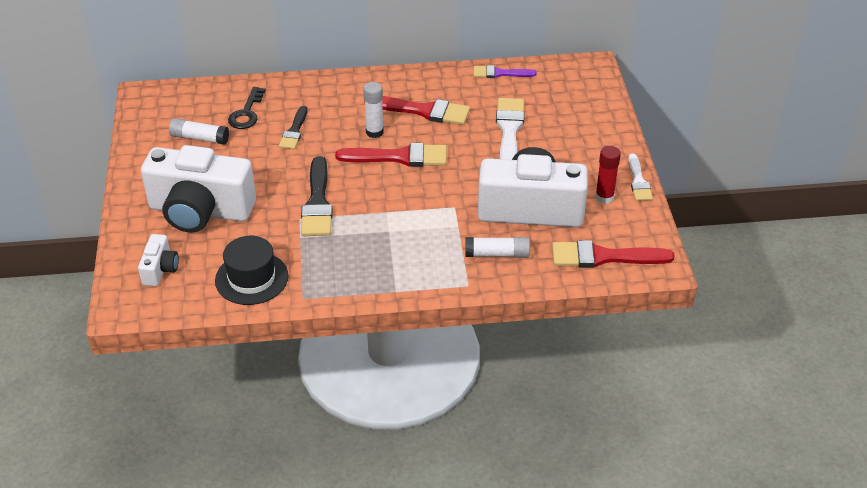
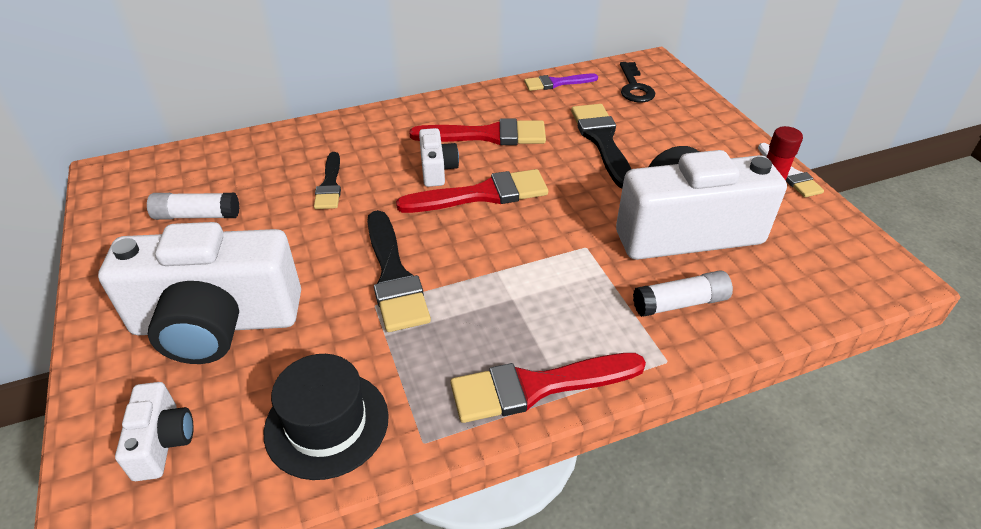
camera: 15 degrees left, 0 degrees up
black key [228,87,266,129] -> black key moved to [620,62,655,103]
white glue stick [363,82,384,138] -> white camera [419,128,459,187]
white brush [496,98,525,160] -> black brush [571,104,631,188]
red brush [552,240,675,268] -> red brush moved to [451,353,646,423]

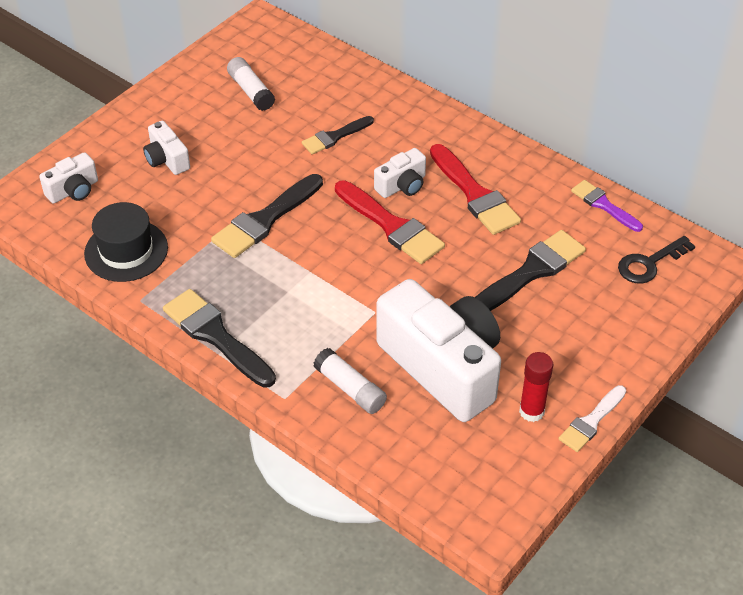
camera: 60 degrees right, 5 degrees up
white camera [98,222,301,364] -> white camera [143,121,190,175], size x0.45
red brush [451,353,646,423] -> black brush [163,289,276,388]

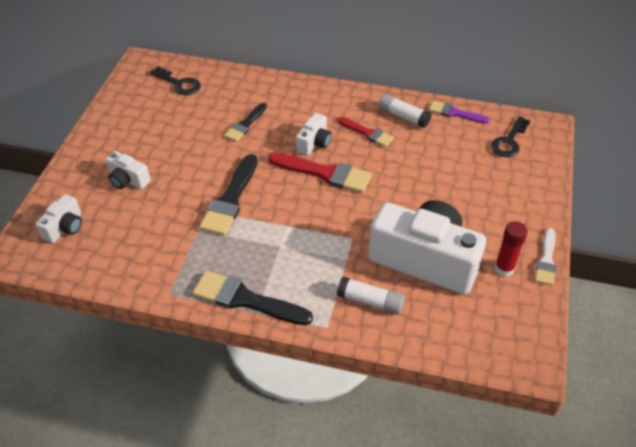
camera: 25 degrees left, 0 degrees up
black hat [84,202,168,282] -> none
white glue stick [227,57,275,111] -> white glue stick moved to [378,94,431,128]
red brush [430,144,521,235] -> red brush [337,117,394,147], size x0.61
black brush [475,230,586,311] -> none
none -> black key [150,66,201,95]

